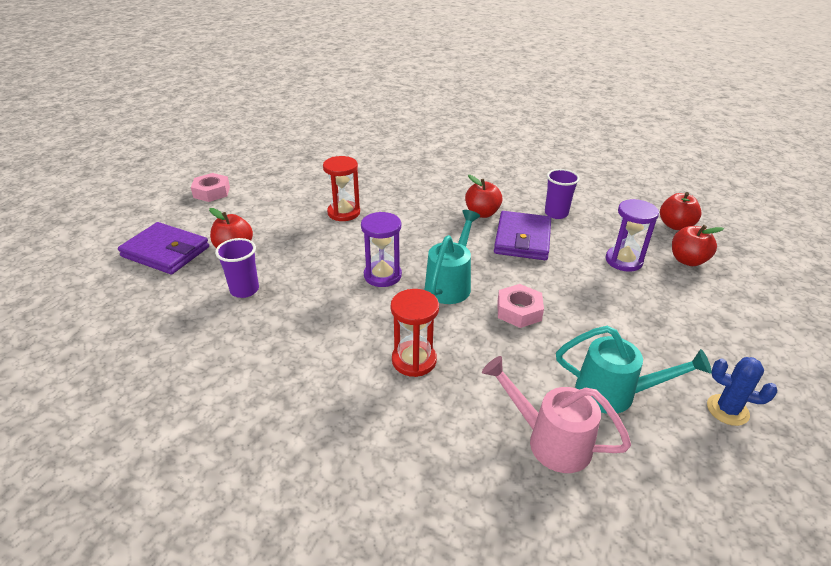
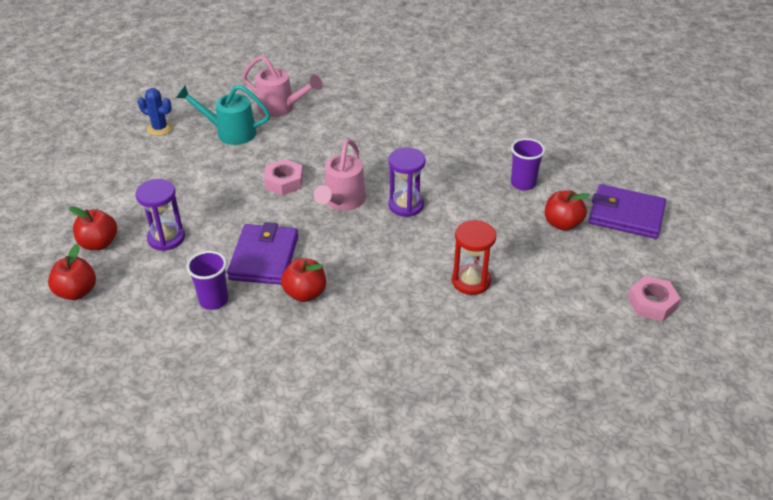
camera: 175 degrees right, 5 degrees up
red hourglass [391,289,439,377] -> none
turquoise watering can [425,210,480,304] -> pink watering can [314,139,366,211]

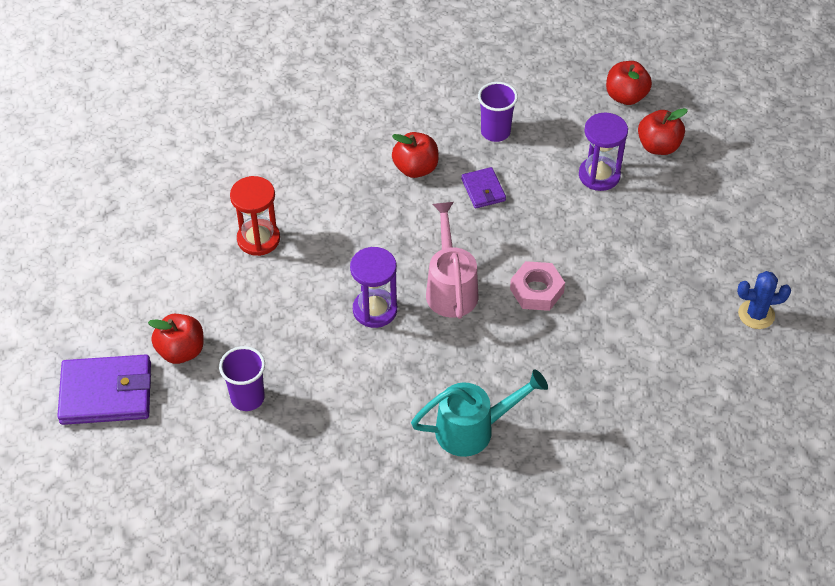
camera: 155 degrees right, 10 degrees up
turquoise watering can [176,85,270,145] -> turquoise watering can moved to [411,369,548,457]
purple wallet [227,222,298,285] -> purple wallet [461,167,506,209], size x0.53
pink watering can [242,55,322,117] -> none
pink nut [628,276,681,321] -> none

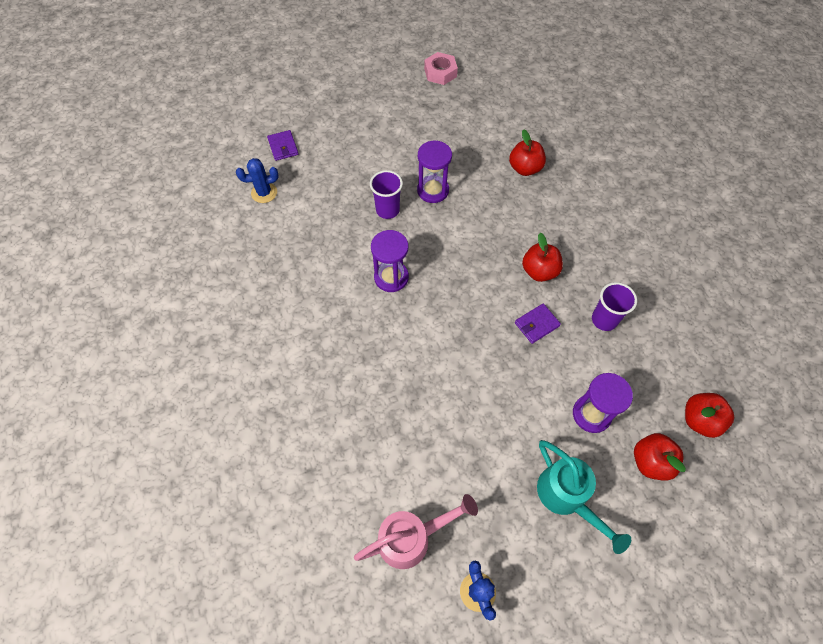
camera: 75 degrees right, 10 degrees up
purple wallet [57,355,151,425] -> purple wallet [267,130,299,161], size x0.53
red apple [148,314,204,364] -> red apple moved to [509,129,546,176]
purple cup [219,346,265,411] -> purple cup moved to [370,170,403,219]
red hourglass [230,176,280,256] -> purple hourglass [417,140,452,203]
turquoise watering can [411,369,548,457] -> turquoise watering can moved to [537,440,631,554]
pink watering can [426,202,479,319] -> pink watering can moved to [354,494,478,569]
pink nut [510,261,565,311] -> pink nut moved to [424,52,458,85]
none -> blue cactus [236,158,279,203]

